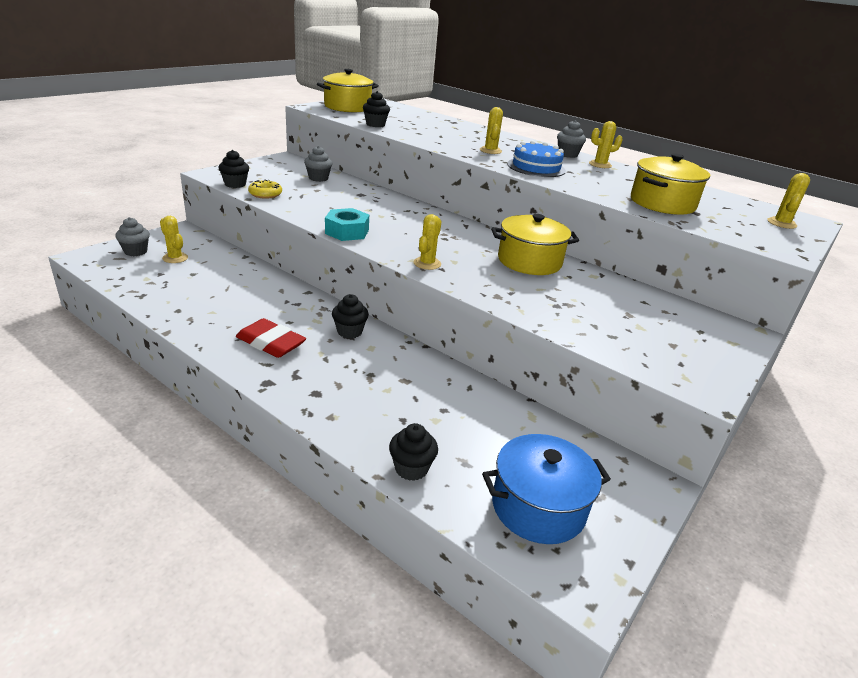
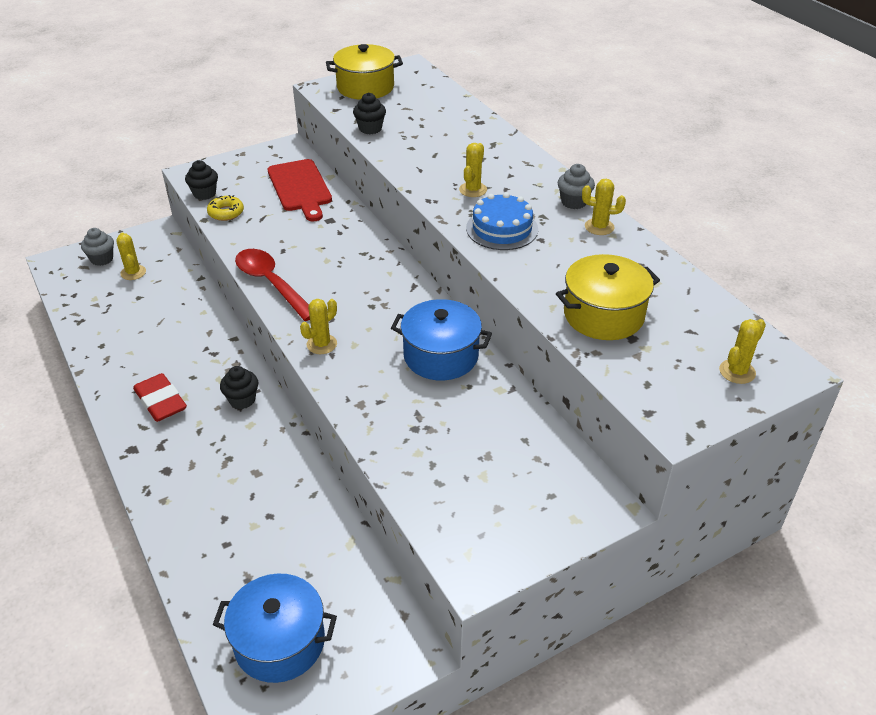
camera: 25 degrees right, 10 degrees up
grey cupcake [304,146,333,182] -> red cutting board [268,159,332,222]
turquoise nut [325,208,369,241] -> red spoon [235,249,310,321]
black cupcake [389,423,438,481] -> none
yellow pot [491,214,579,275] -> blue pot [391,299,492,380]

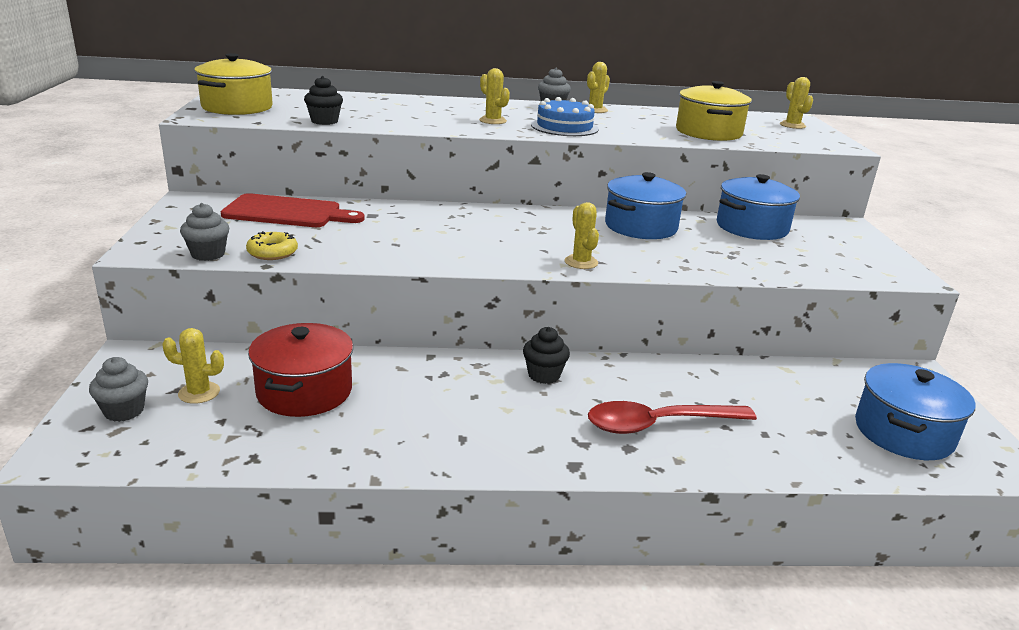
camera: 65 degrees left, 15 degrees down
red eraser [133,373,187,422] -> none
black cupcake [185,160,218,200] -> grey cupcake [180,203,229,261]
red spoon [235,249,310,321] -> red spoon moved to [588,401,757,434]
none -> red pot [248,323,353,417]
none -> blue pot [717,174,800,240]

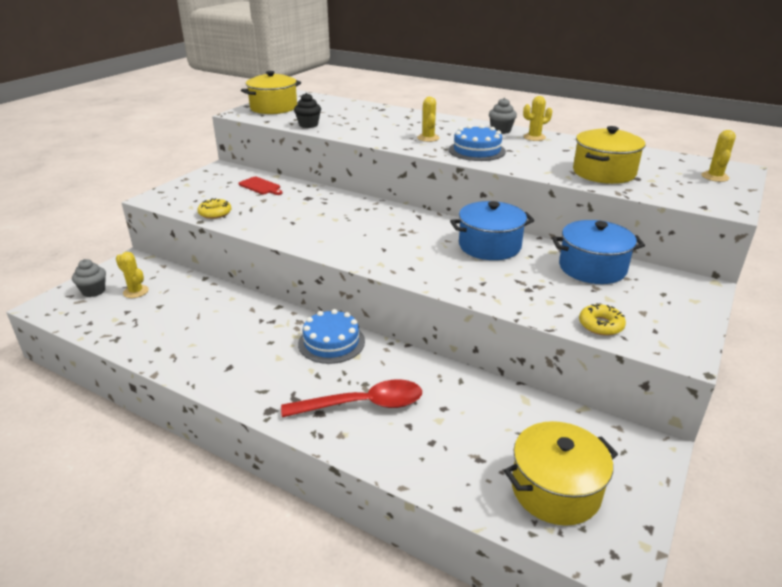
camera: 35 degrees right, 5 degrees up
grey cupcake [180,203,229,261] -> none
red cutting board [221,193,365,227] -> red cutting board [238,177,283,195], size x0.56
red pot [248,323,353,417] -> none
black cupcake [523,327,570,384] -> blue cake [298,309,365,364]
yellow cactus [565,202,599,269] -> none
red spoon [588,401,757,434] -> red spoon turned 150 degrees clockwise [281,379,422,417]
blue pot [855,363,976,460] -> yellow pot [504,421,618,526]
none -> yellow donut [579,304,626,336]

